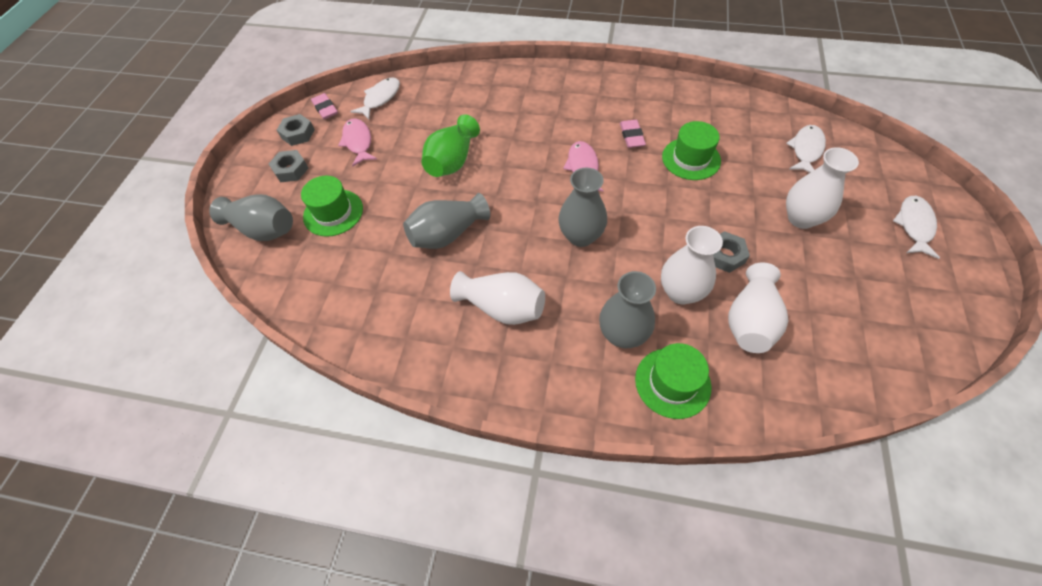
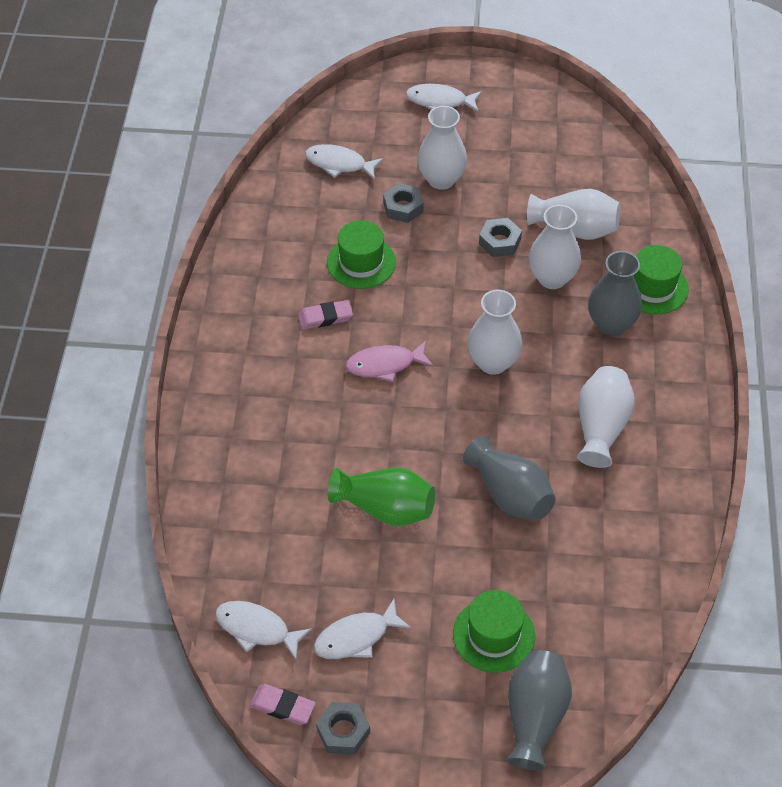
camera: 100 degrees left, 5 degrees down
grey nut [268,150,309,182] -> grey nut moved to [383,183,424,223]
pink eraser [311,93,338,119] -> pink eraser turned 60 degrees clockwise [249,684,316,725]
pink fish [338,118,377,166] -> white fish [314,599,411,659]
grey vase [558,168,607,247] -> white vase [468,290,522,375]

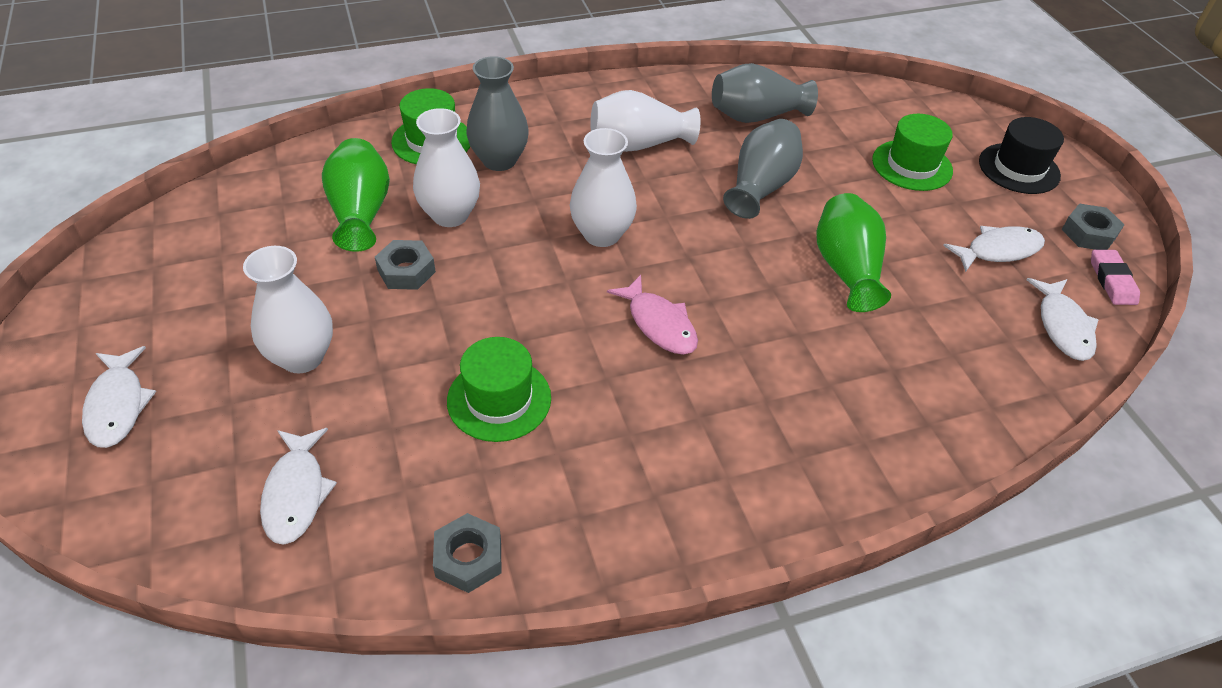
camera: 115 degrees left, 5 degrees down
pink eraser [298,300,353,330] -> none
white fish [314,599,411,659] -> white fish turned 60 degrees counterclockwise [943,226,1045,272]
grey nut [383,183,424,223] -> grey nut moved to [433,513,502,593]
grey vase [506,650,572,771] -> grey vase moved to [712,63,818,123]
white vase [527,189,620,240] -> green vase [322,138,390,252]
none -> black hat [979,117,1064,194]

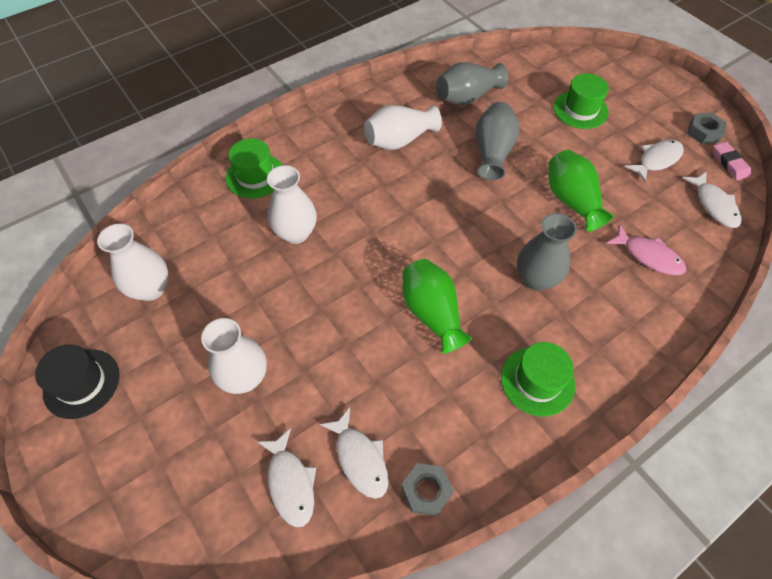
camera: 15 degrees left, 10 degrees up
white fish [82,346,156,448] -> white fish moved to [320,407,389,499]
green vase [322,138,390,252] -> green vase moved to [403,259,472,354]
grey nut [375,240,436,290] -> none
green hat [447,337,551,442] -> green hat moved to [501,342,575,417]
grey vase [466,56,529,171] -> grey vase moved to [517,213,577,291]
white vase [570,128,637,247] -> white vase moved to [97,224,168,301]
pink fish [607,275,698,355] -> pink fish moved to [606,224,686,275]
black hat [979,117,1064,194] -> black hat moved to [35,344,120,419]

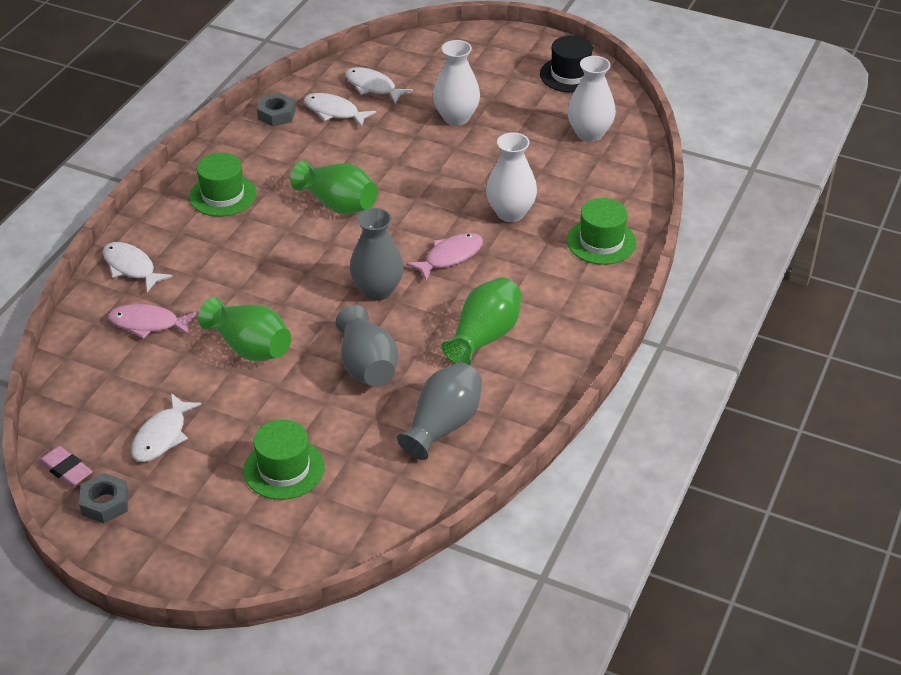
camera: 150 degrees right, 15 degrees down
white vase [364,105,442,150] -> green vase [442,277,522,365]
grey vase [517,213,577,291] -> grey vase moved to [350,208,404,301]
white fish [683,172,742,228] -> white fish moved to [103,242,173,293]
none -> pink fish [406,233,483,280]

